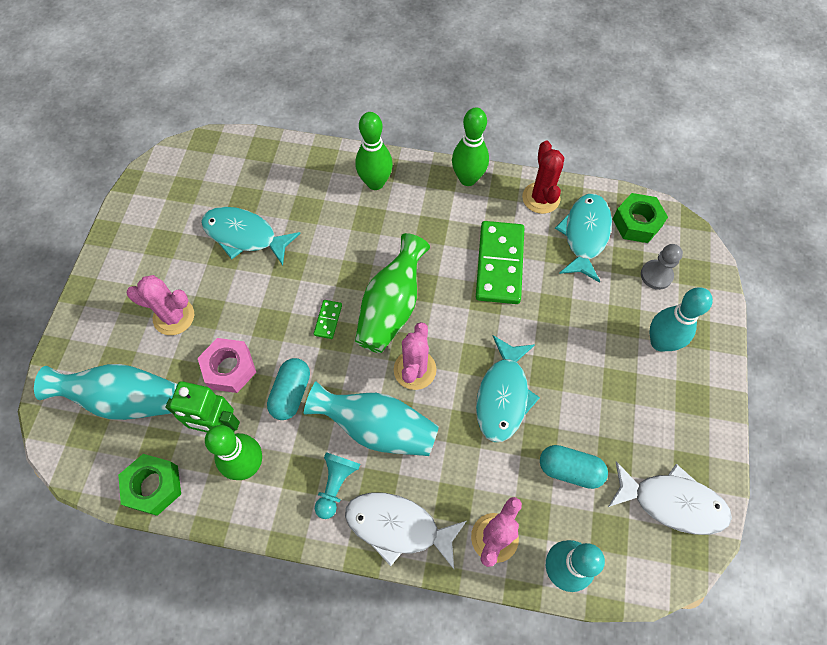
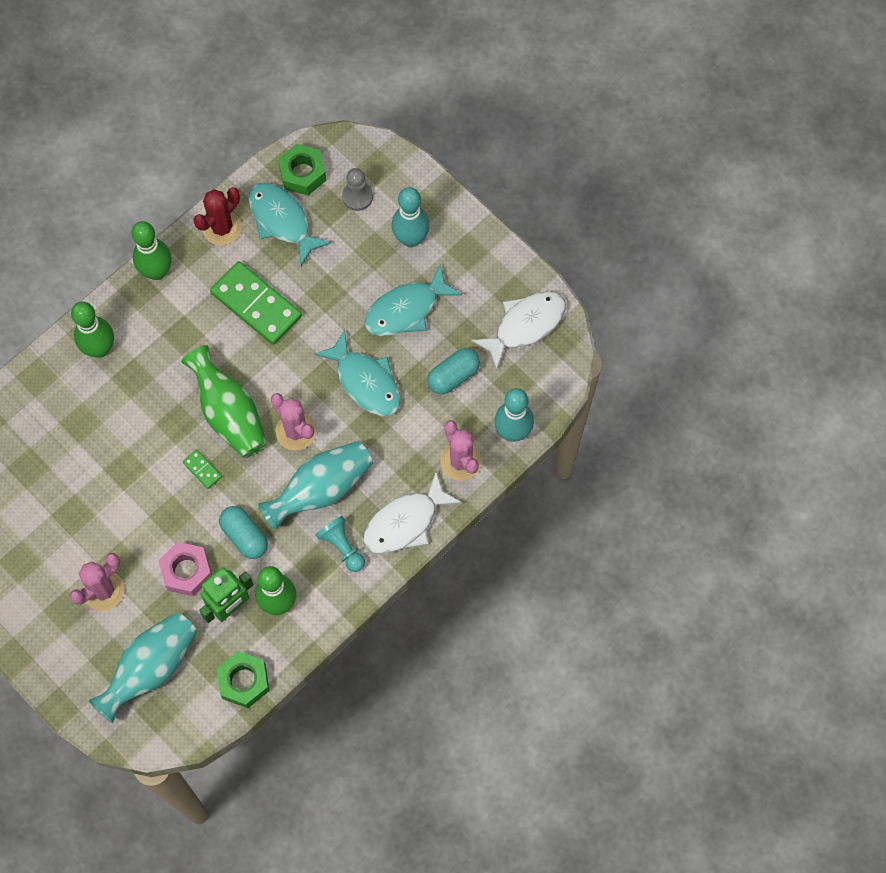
camera: 55 degrees left, 5 degrees up
turquoise fish [201,207,301,265] -> turquoise fish moved to [364,264,462,336]
red cactus [522,141,564,214] -> red cactus turned 75 degrees counterclockwise [193,187,242,246]

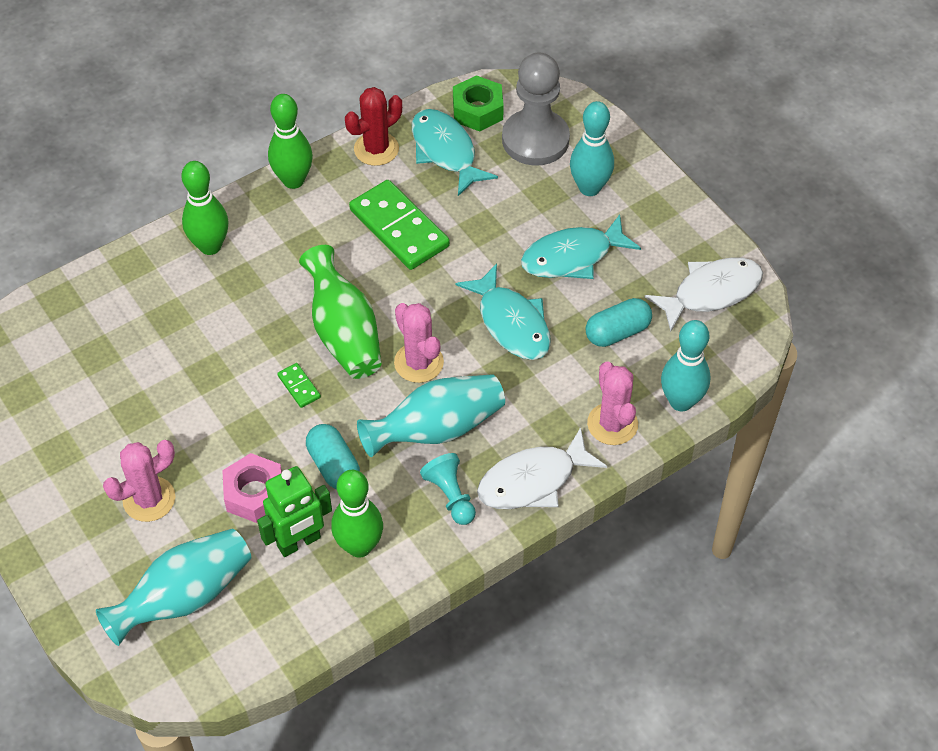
camera: 10 degrees right, 15 degrees down
green nut [217,651,269,708] -> none
grey pawn [342,168,373,211] -> grey pawn [502,53,570,166], size x1.91

